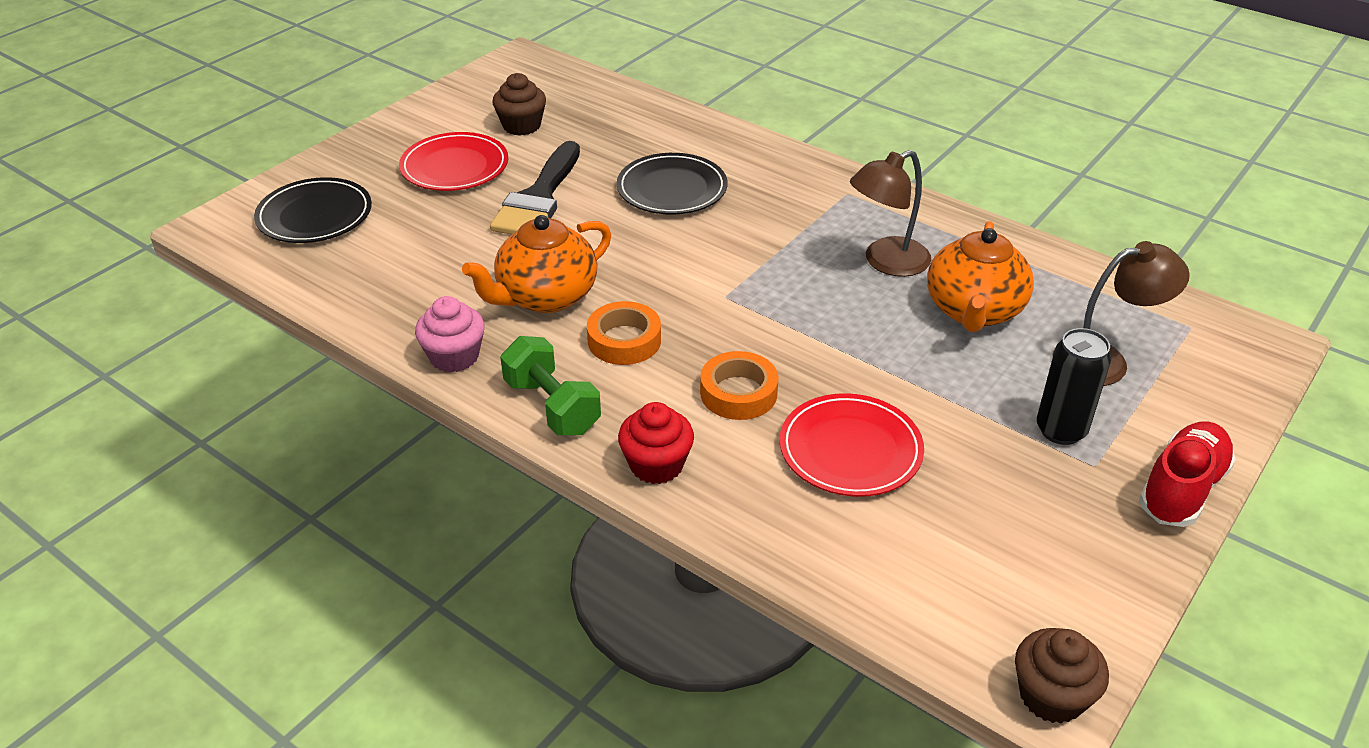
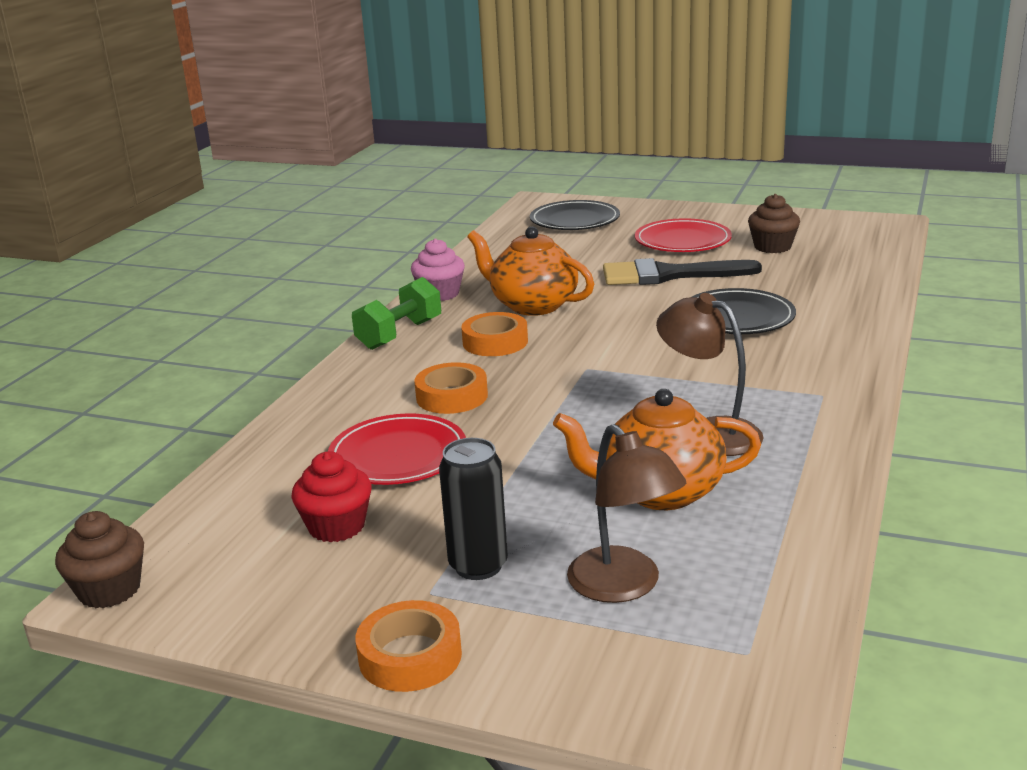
camera: 75 degrees right, 15 degrees down
red cupcake [618,402,694,484] -> red cupcake moved to [291,451,372,542]
red shoe [1139,421,1236,527] -> orange tape [355,600,462,692]

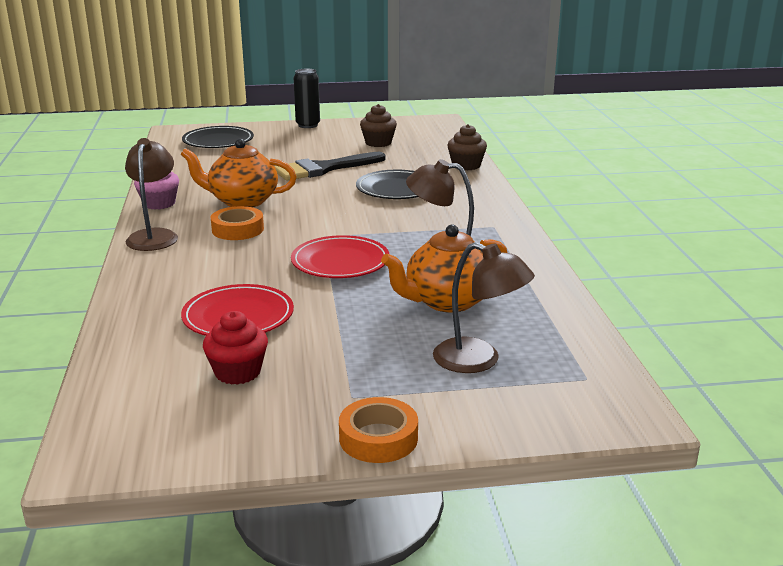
camera: 30 degrees left, 0 degrees up
brown cupcake [55,511,144,609] -> brown cupcake moved to [447,124,487,170]
green dumbbell [352,277,441,350] -> brown lamp [125,138,178,251]
orange tape [414,362,488,414] -> none
black can [439,438,508,580] -> black can moved to [294,68,320,128]
red plate [635,218,732,252] -> red plate moved to [291,235,390,278]

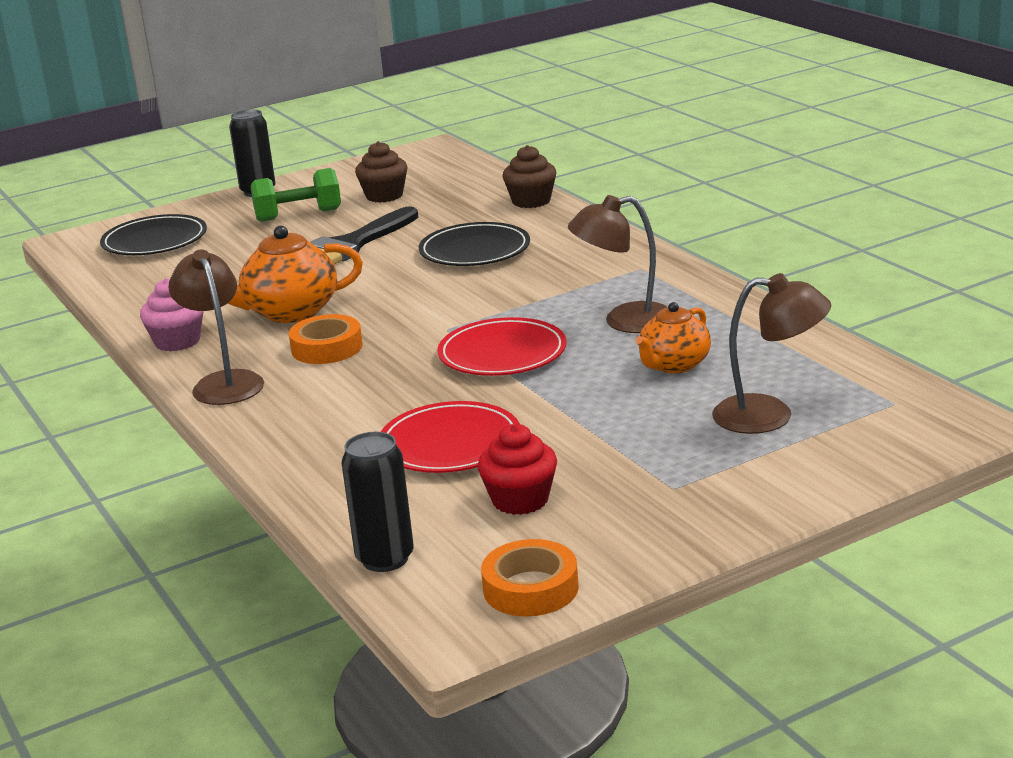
camera: 20 degrees left, 0 degrees up
orange tape [339,397,418,463] -> orange tape moved to [481,539,579,617]
orange teapot [381,224,508,313] -> orange teapot [635,302,711,373], size x0.66
none -> green dumbbell [251,168,341,222]
none -> black can [342,432,414,572]

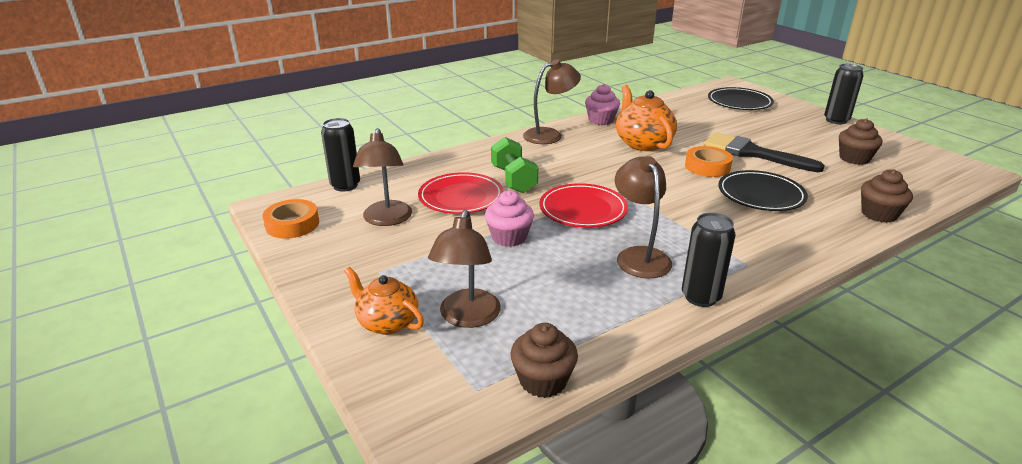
camera: 85 degrees right, 5 degrees up
green dumbbell [251,168,341,222] -> green dumbbell moved to [491,137,538,193]
orange tape [289,314,363,364] -> orange tape moved to [685,146,733,177]
red cupcake [478,424,557,515] -> brown lamp [353,128,412,226]
orange teapot [635,302,711,373] -> orange teapot moved to [344,267,424,335]
none -> pink cupcake [485,190,534,247]
none -> brown cupcake [510,323,578,398]
none -> black can [682,213,735,307]

